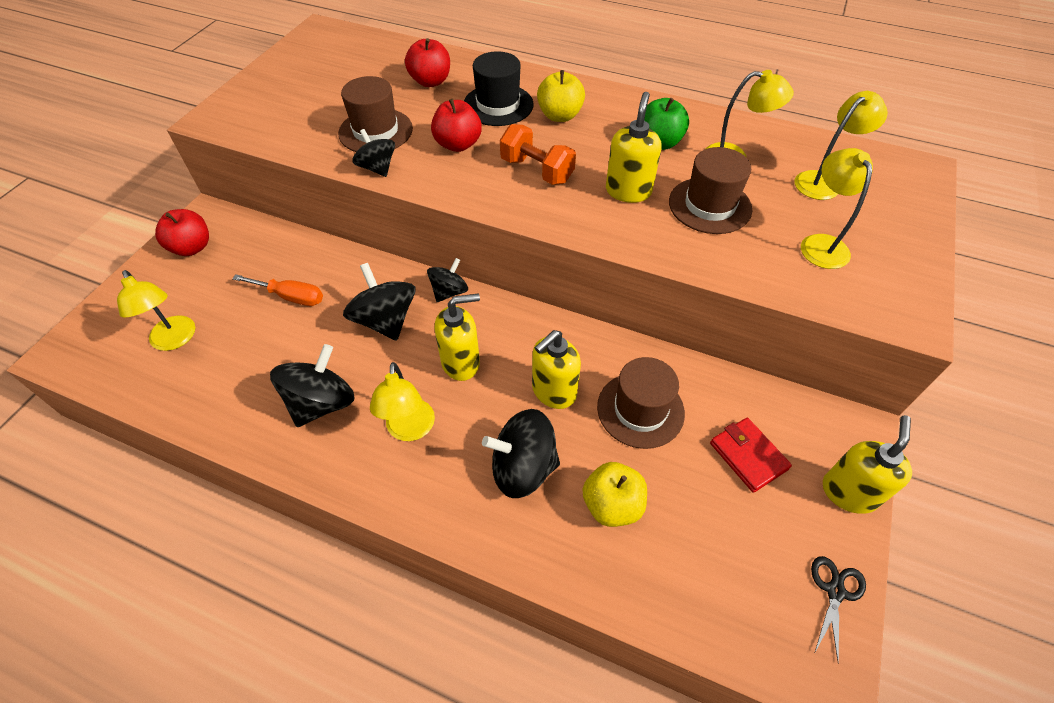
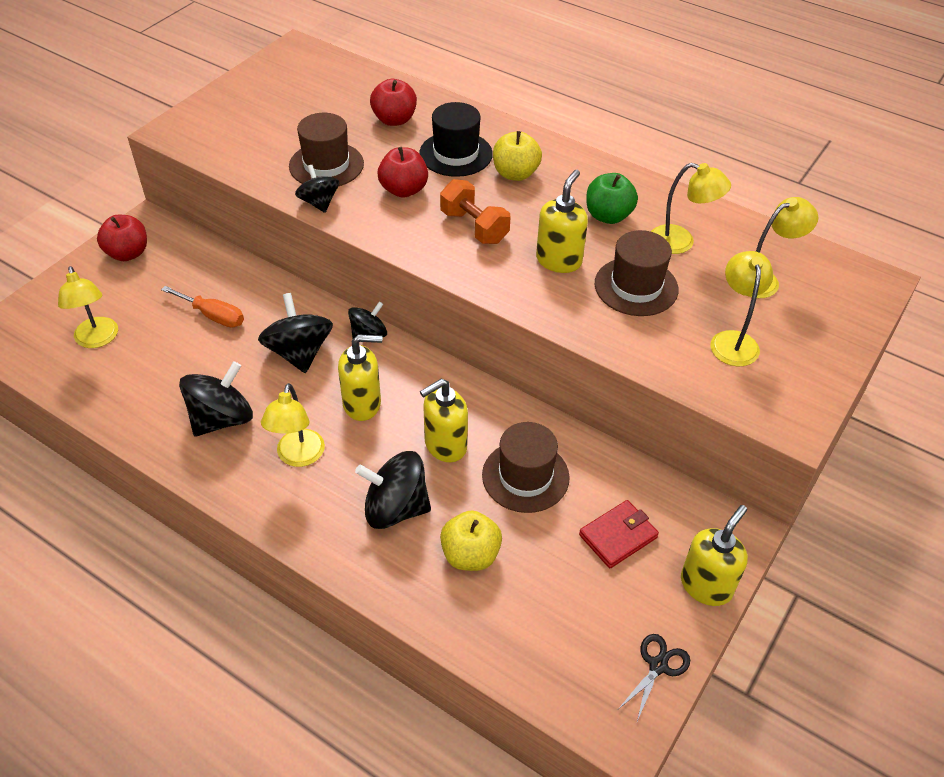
camera: 10 degrees right, 5 degrees down
red wallet [710,418,792,493] -> red wallet turned 75 degrees clockwise [579,500,659,568]

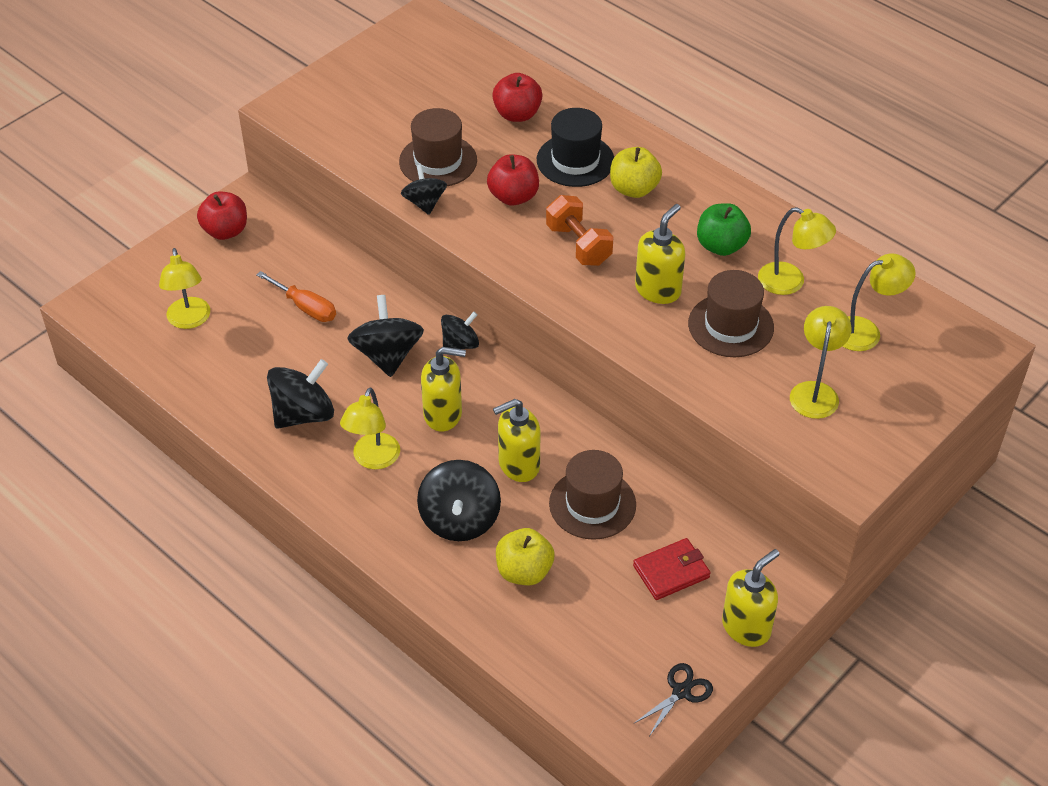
camera: 10 degrees right, 0 degrees up
black spinning top [355,451,431,529] -> black spinning top turned 105 degrees counterclockwise [417,460,501,541]

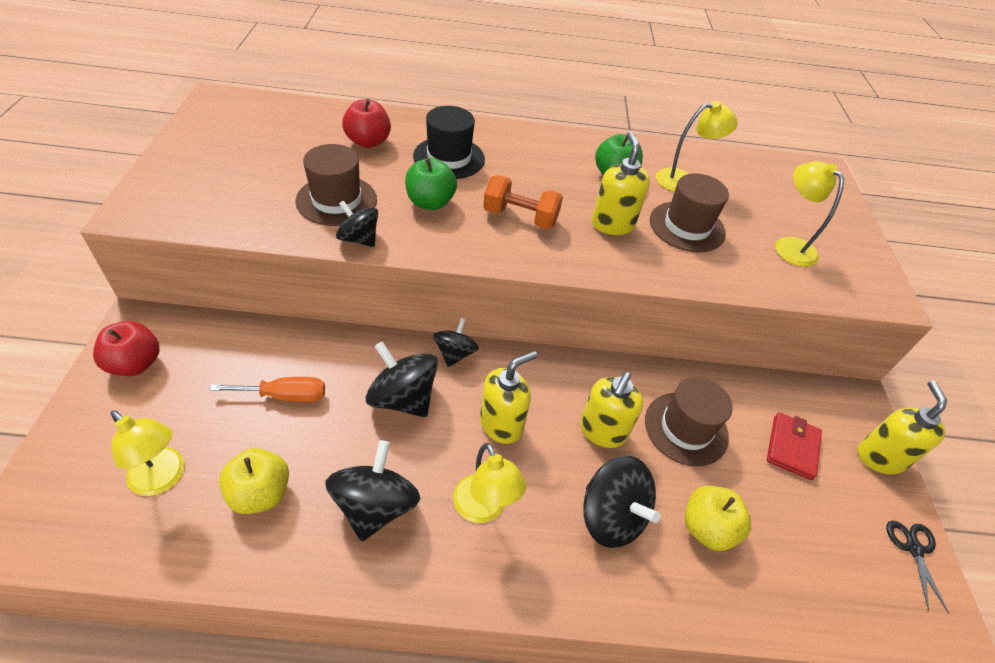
camera: 45 degrees left, 0 degrees up
red apple [487,154,539,206] -> green apple [405,158,457,210]
yellow apple [610,147,662,198] -> yellow apple moved to [219,448,289,514]
yellow lamp [842,253,916,351] -> none

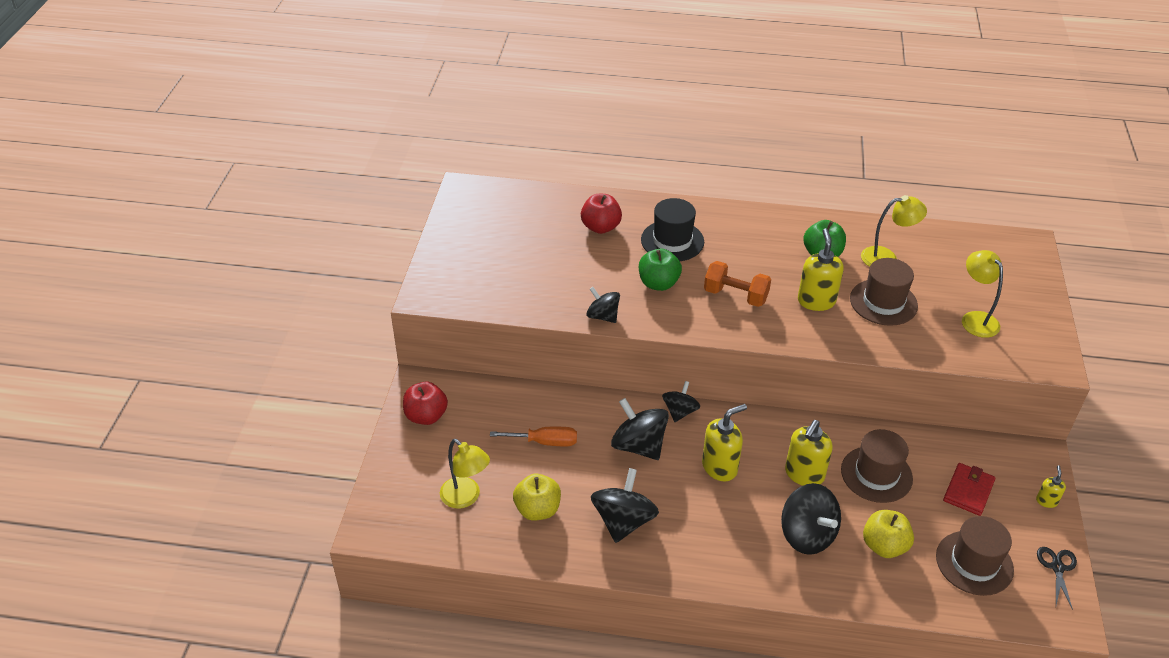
camera: 10 degrees right, 5 degrees down
brown hat [295,144,377,226] -> brown hat moved to [936,516,1014,596]
yellow lamp [453,443,526,523] -> none
yellow soap dispenser [857,381,947,475] -> yellow soap dispenser [1036,465,1066,508], size x0.52

